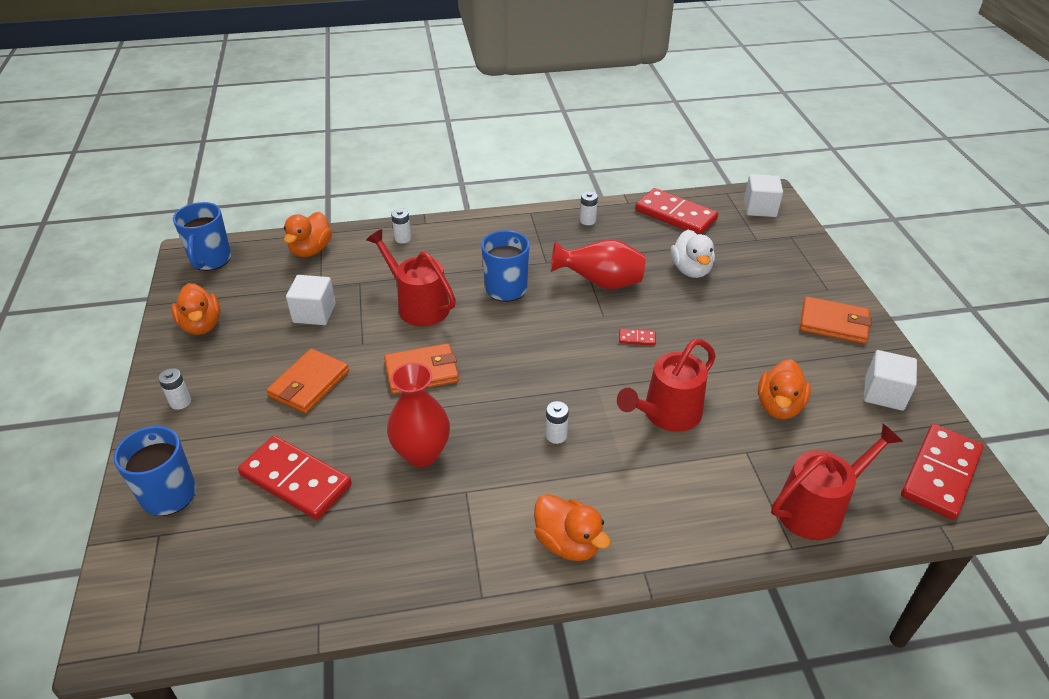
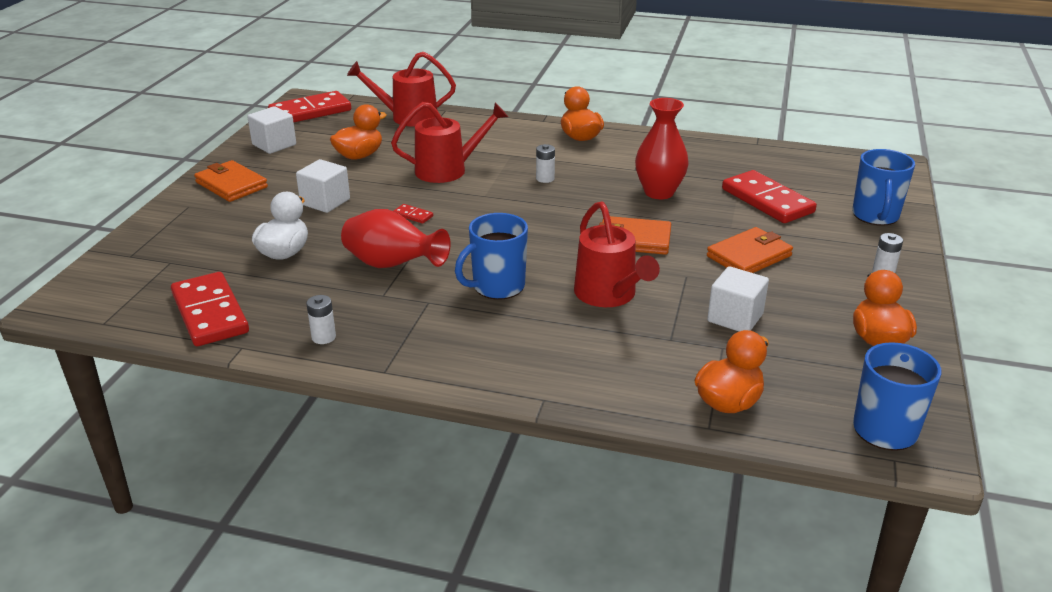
camera: 155 degrees left, 10 degrees down
white battery [391,209,411,243] -> none
white cube [744,174,783,217] -> white cube moved to [296,159,350,213]

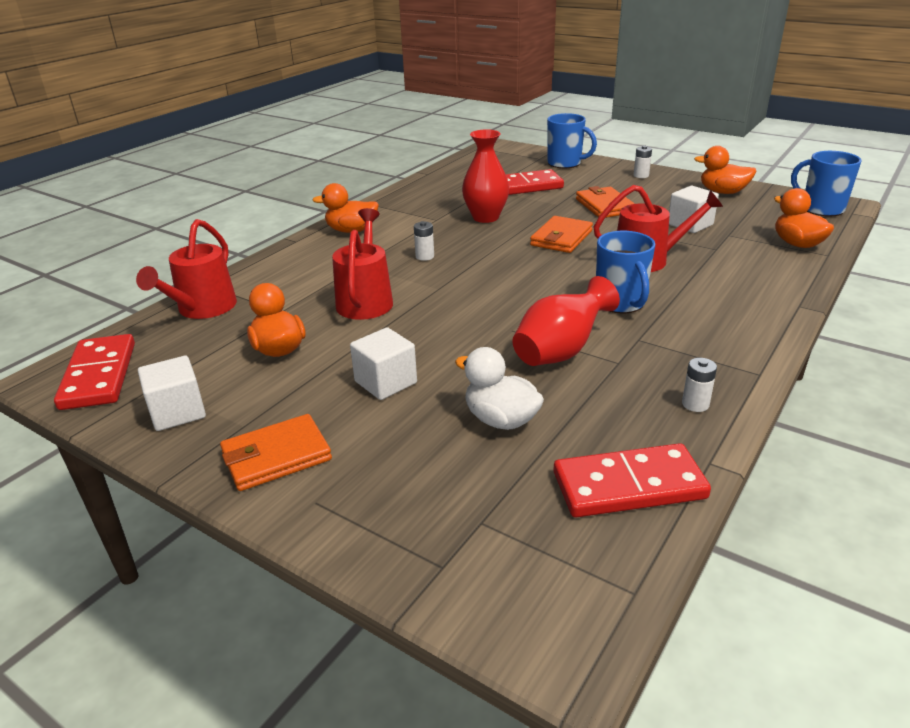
camera: 70 degrees left, 0 degrees up
red domino [393,204,433,224] -> none

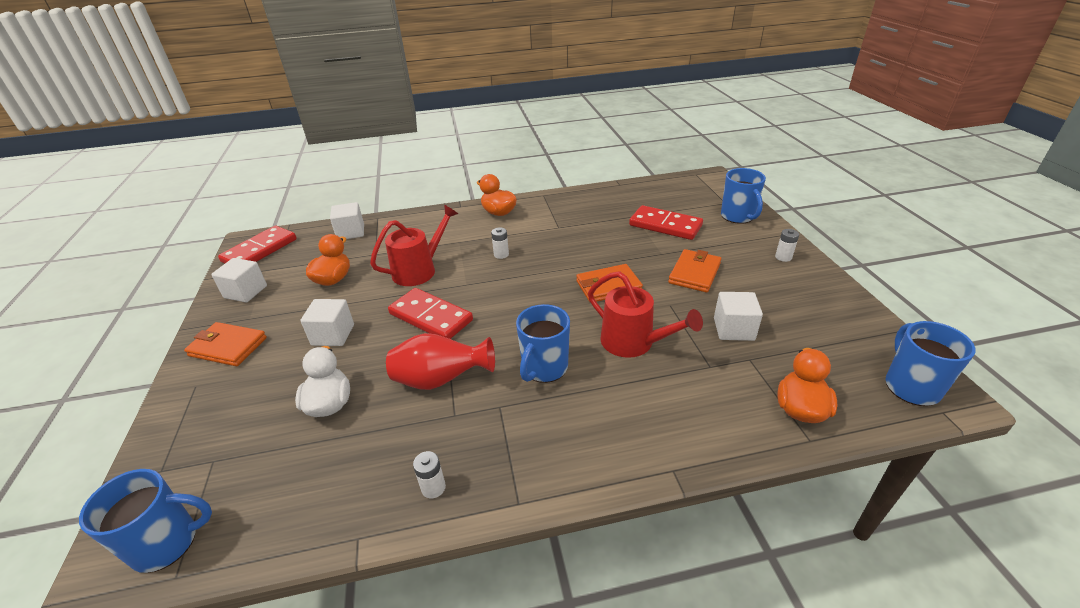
camera: 45 degrees right, 5 degrees up
red watering can [136,219,237,319] -> white cube [330,202,364,239]
red vase [462,129,509,223] -> none
red domino [554,443,711,517] -> red domino moved to [388,288,473,339]
orange duck [694,146,756,194] -> none
none -> blue mug [79,469,212,573]

